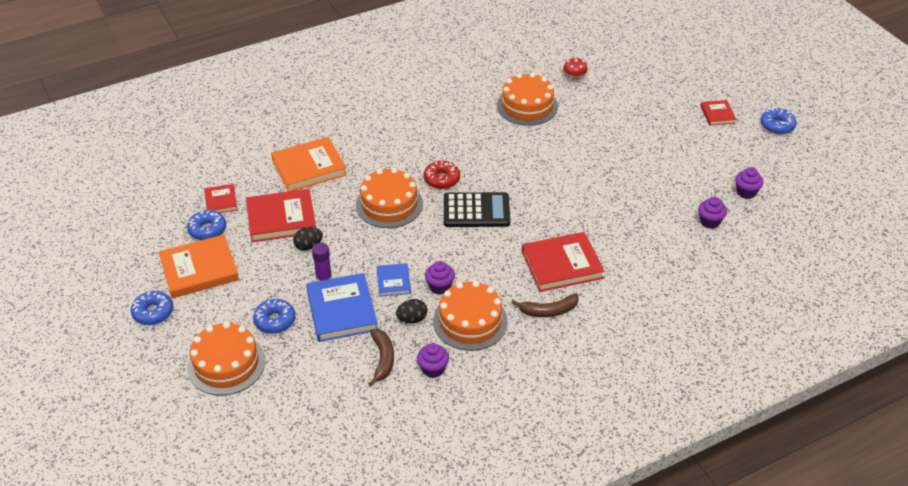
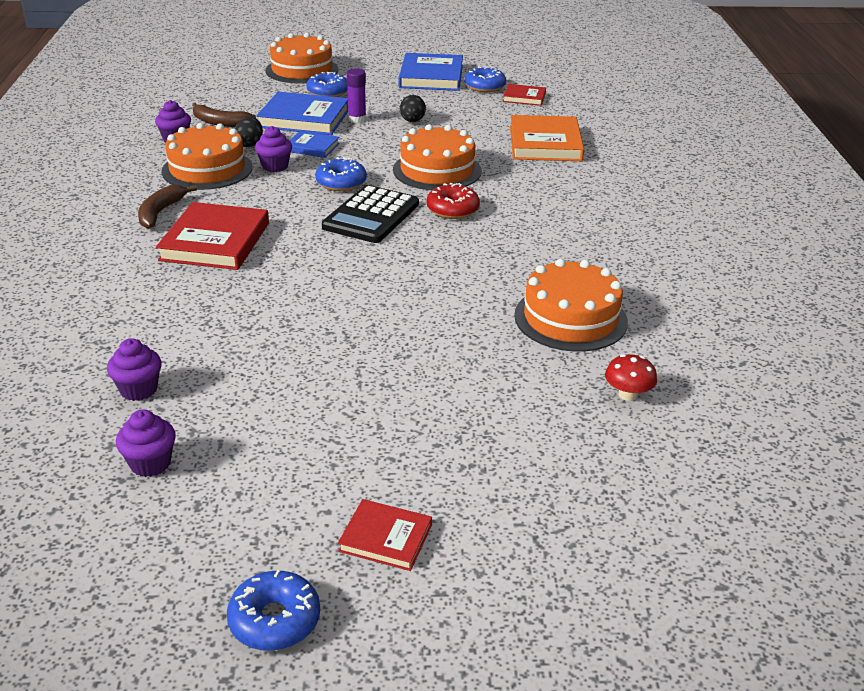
camera: 115 degrees right, 10 degrees down
blue donut [131,291,173,325] -> blue donut moved to [315,157,367,191]
orange book [159,234,239,298] -> blue book [399,53,463,91]
red book [246,189,316,242] -> none

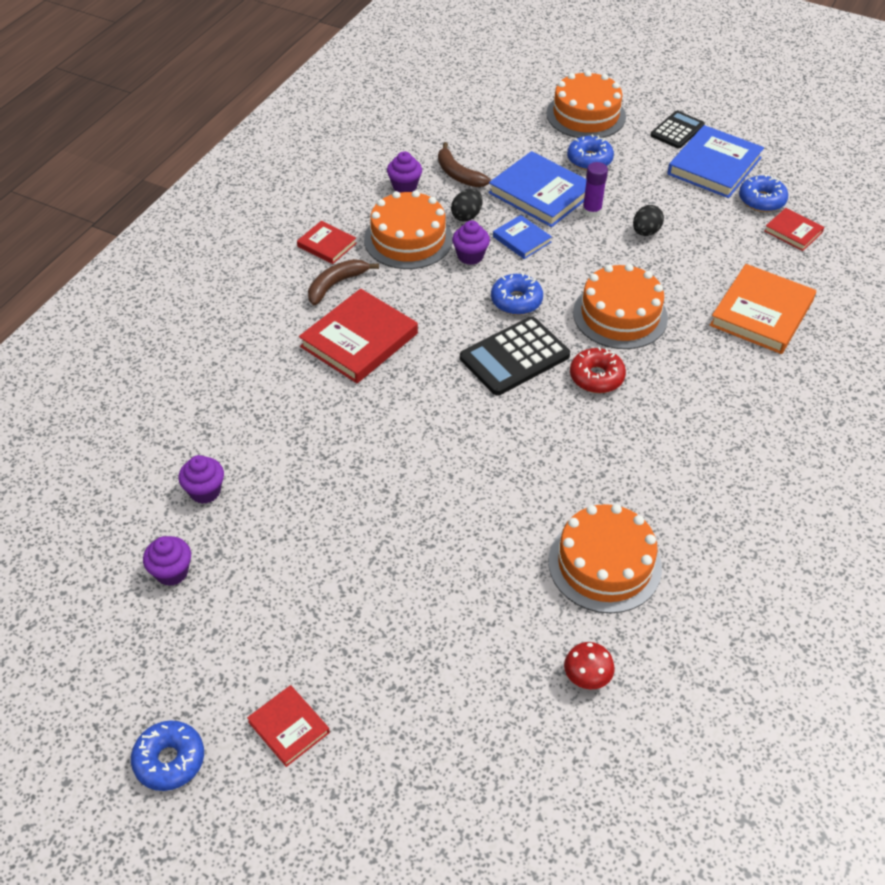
camera: 30 degrees right, 15 degrees up
none -> red book [297,221,357,264]
none -> black calculator [651,111,705,148]

